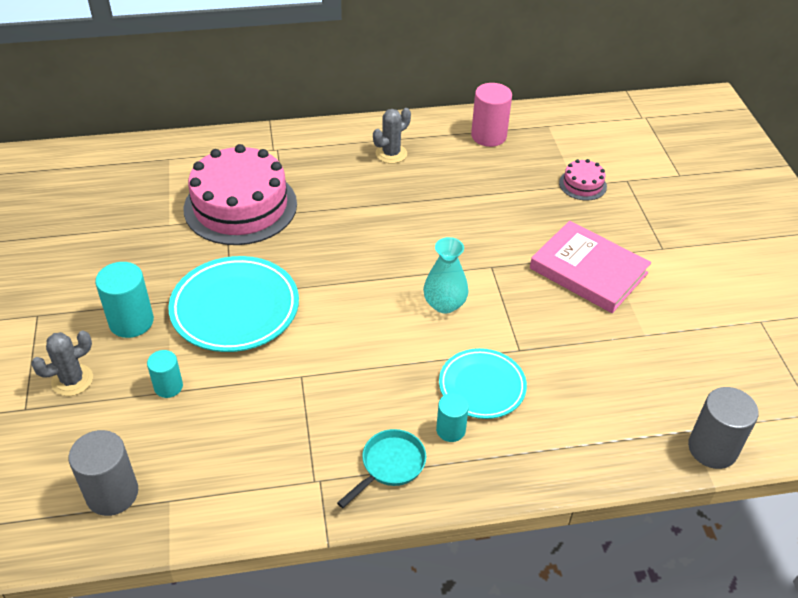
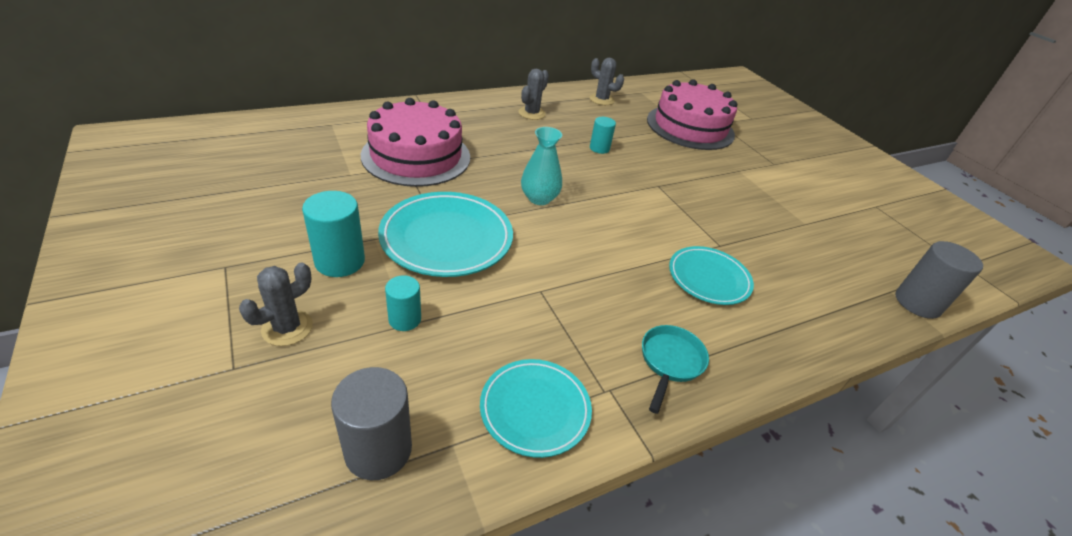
camera: 20 degrees left, 5 degrees down
turquoise vase [423,237,469,313] -> turquoise vase moved to [521,127,562,205]
turquoise cylinder [436,393,469,442] -> turquoise cylinder moved to [590,117,616,154]
pink cylinder [471,83,512,147] -> grey cactus [590,58,624,105]
pink book [530,221,651,313] -> none
pink cake [559,159,607,200] -> pink cake [647,79,737,150], size x2.28
none -> turquoise plate [480,359,592,458]

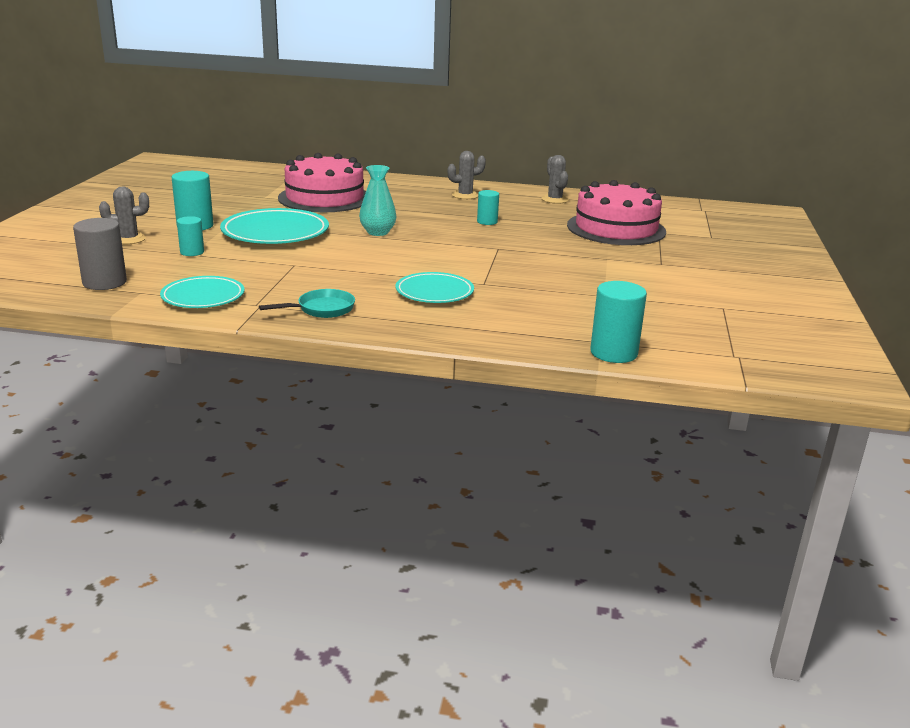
camera: 40 degrees right, 15 degrees down
grey cylinder [895,241,983,319] -> turquoise cylinder [590,281,647,363]

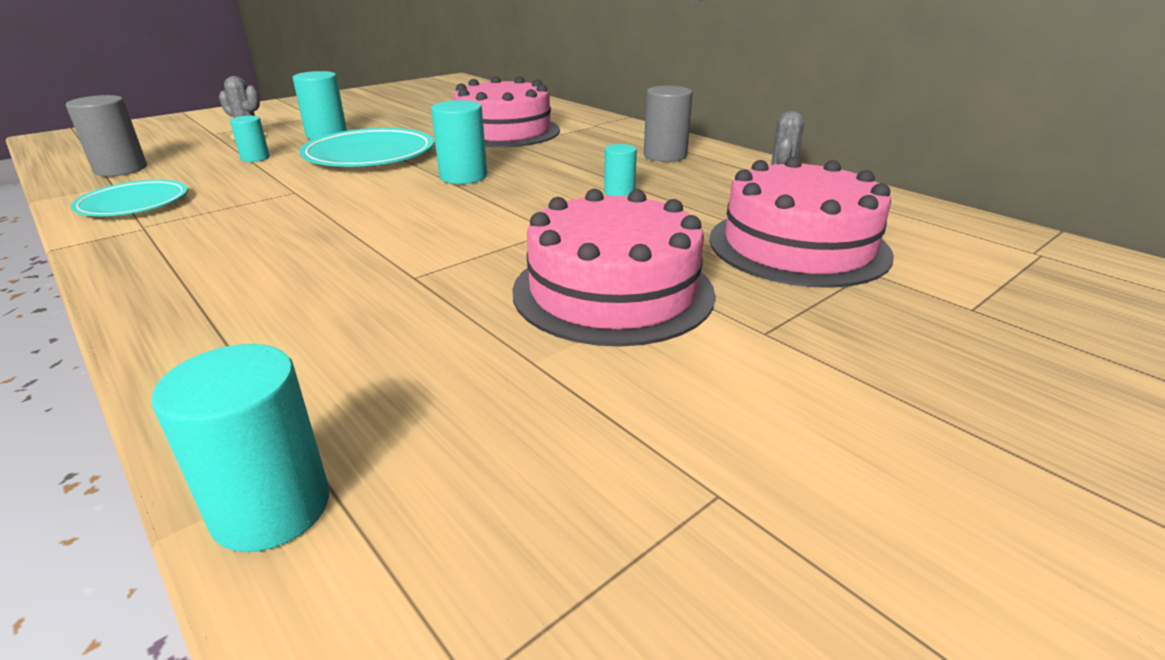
camera: 40 degrees right, 5 degrees up
turquoise pan [259,289,355,318] -> none
turquoise vase [359,165,396,236] -> turquoise cylinder [431,100,487,184]
turquoise plate [396,272,474,303] -> none
grey cactus [448,151,486,199] -> grey cylinder [644,86,693,162]
none -> pink cake [512,189,715,347]

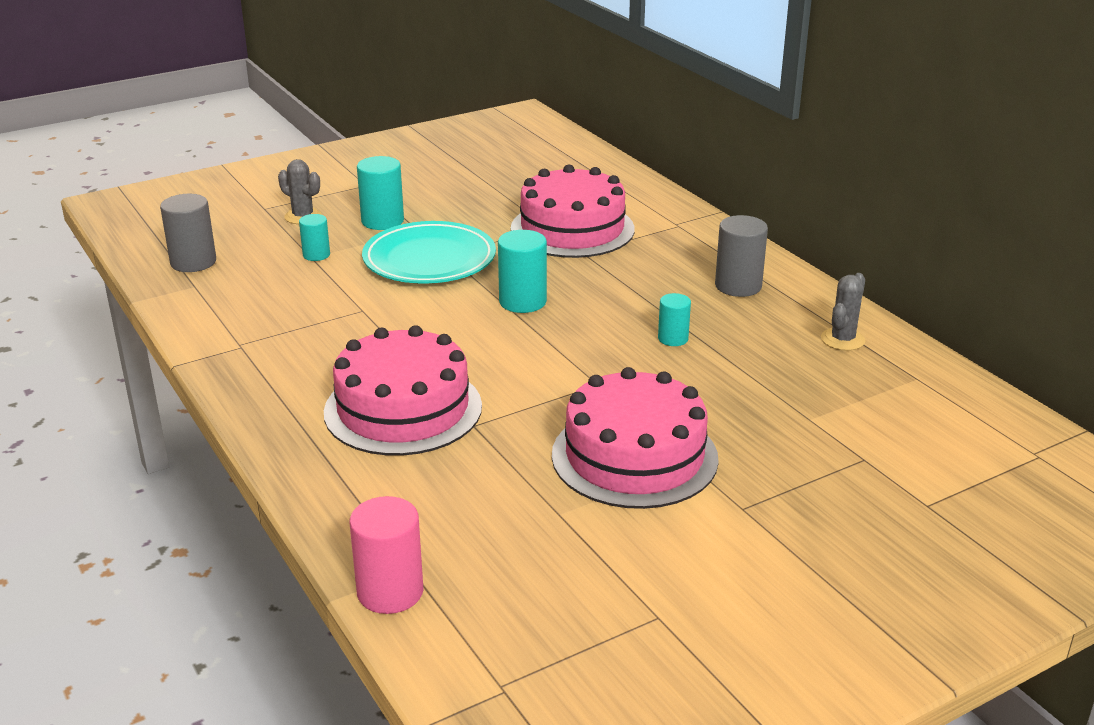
camera: 10 degrees right, 0 degrees up
turquoise plate [71,180,188,216] -> none
turquoise cylinder [152,344,330,552] -> pink cylinder [350,496,424,614]
pink cake [709,157,894,288] -> pink cake moved to [324,325,482,456]

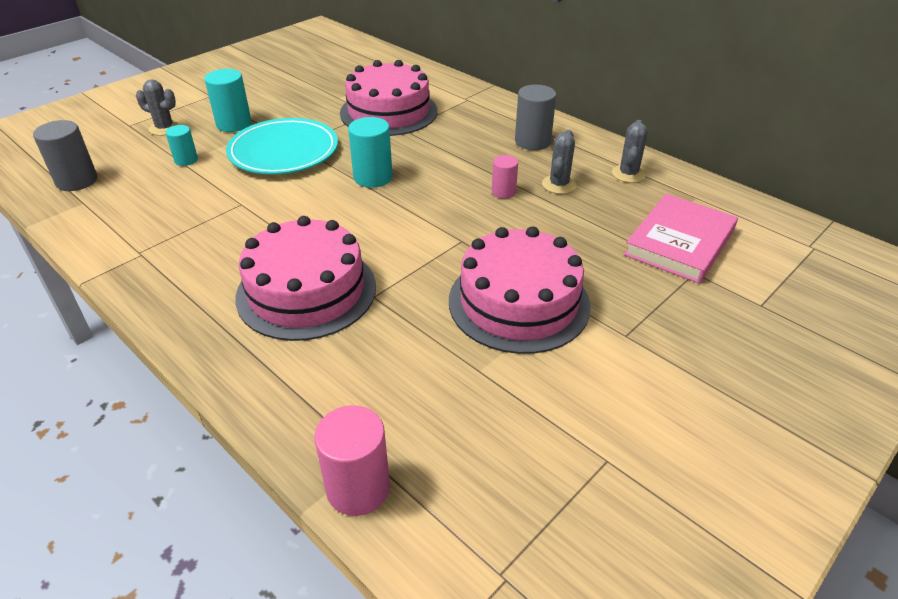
camera: 15 degrees left, 10 degrees up
turquoise cylinder [658,293,691,346] -> pink cylinder [492,155,518,199]
none -> grey cactus [542,130,577,194]
none -> pink book [624,194,738,283]

